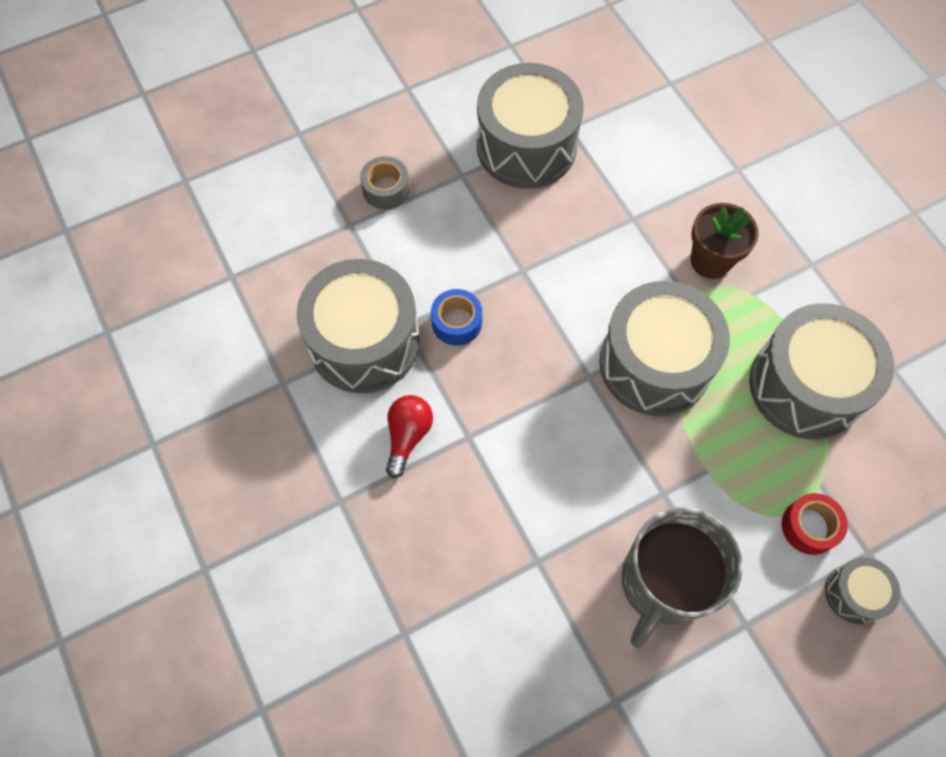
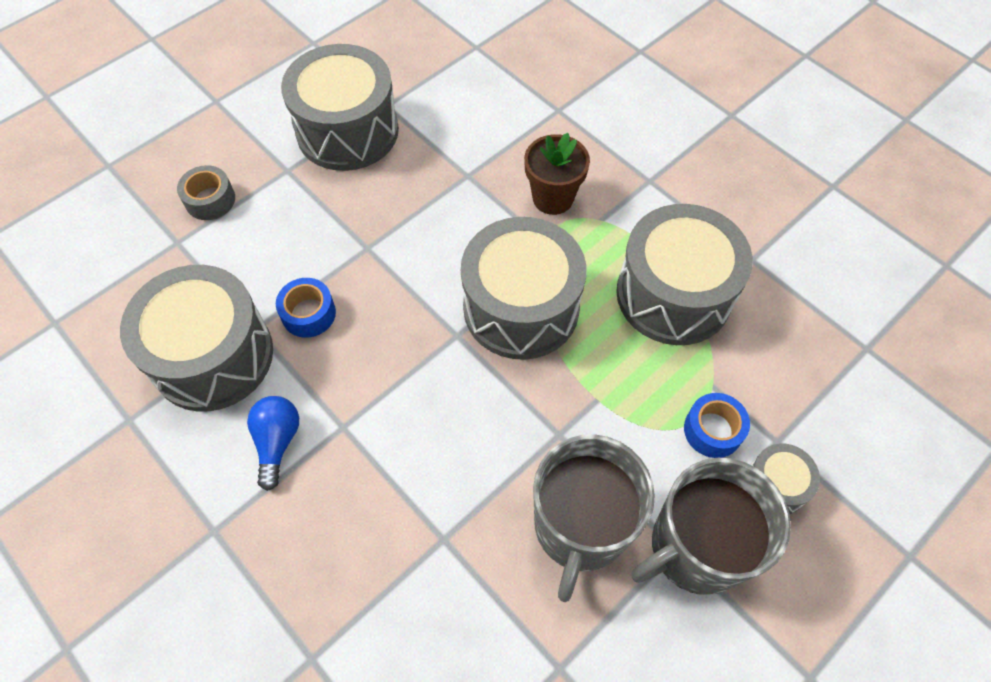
camera: 15 degrees left, 5 degrees down
red light bulb [386,395,433,479] -> blue light bulb [247,396,299,491]
red tape [782,493,848,555] -> blue tape [684,393,750,458]
none -> grey mug [631,458,791,595]

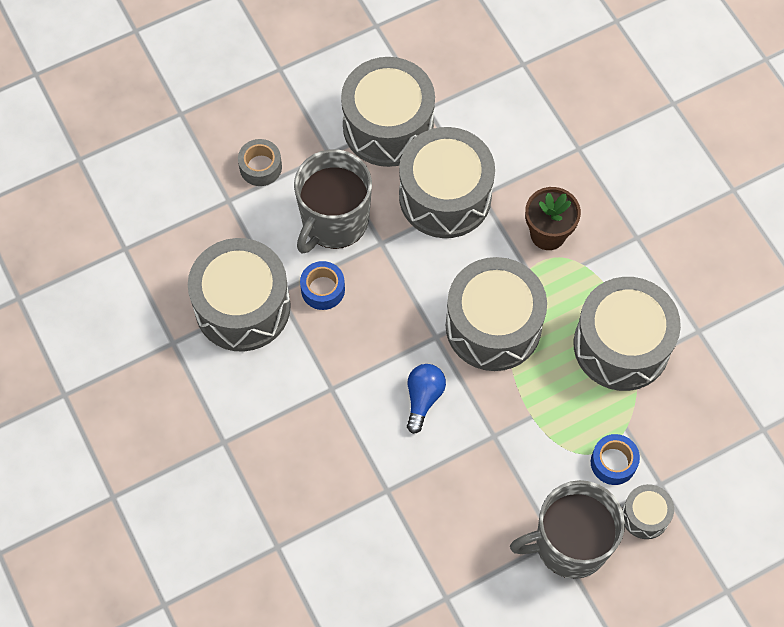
camera: 15 degrees right, 5 degrees up
blue light bulb [247,396,299,491] -> blue light bulb moved to [407,364,446,434]
grey mug [533,434,655,602] -> grey mug moved to [294,150,372,253]
none -> grey drum [399,127,495,238]

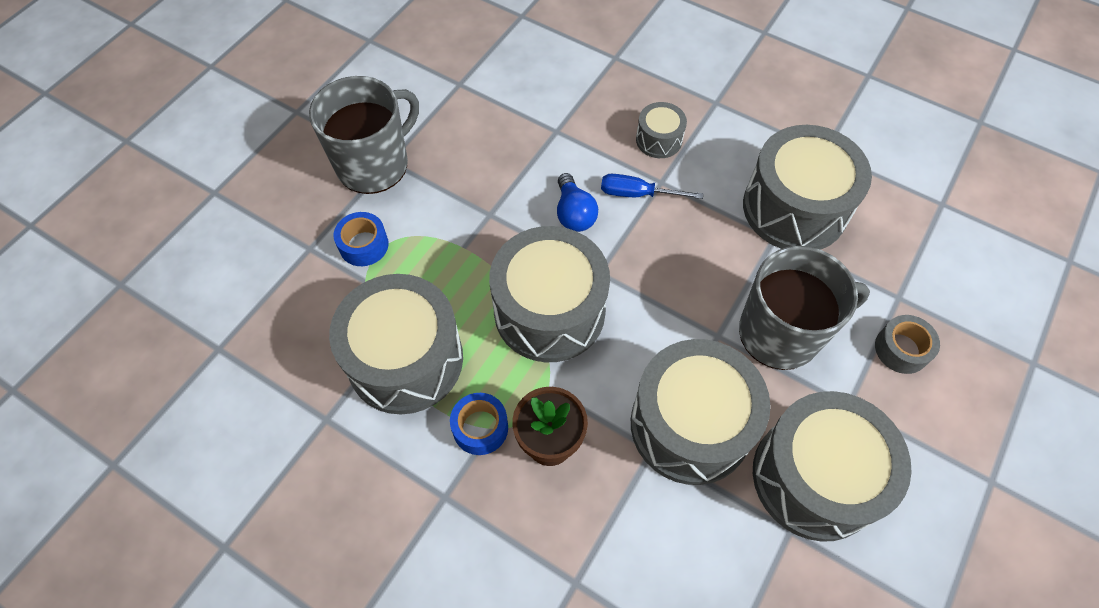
camera: 150 degrees right, 5 degrees down
grey mug [294,150,372,253] -> grey mug turned 75 degrees clockwise [739,246,870,370]
blue tape [300,261,345,310] -> blue tape moved to [450,393,508,455]
grey drum [622,484,674,539] -> grey drum moved to [636,102,687,158]
none -> blue screwdriver [601,174,703,199]

